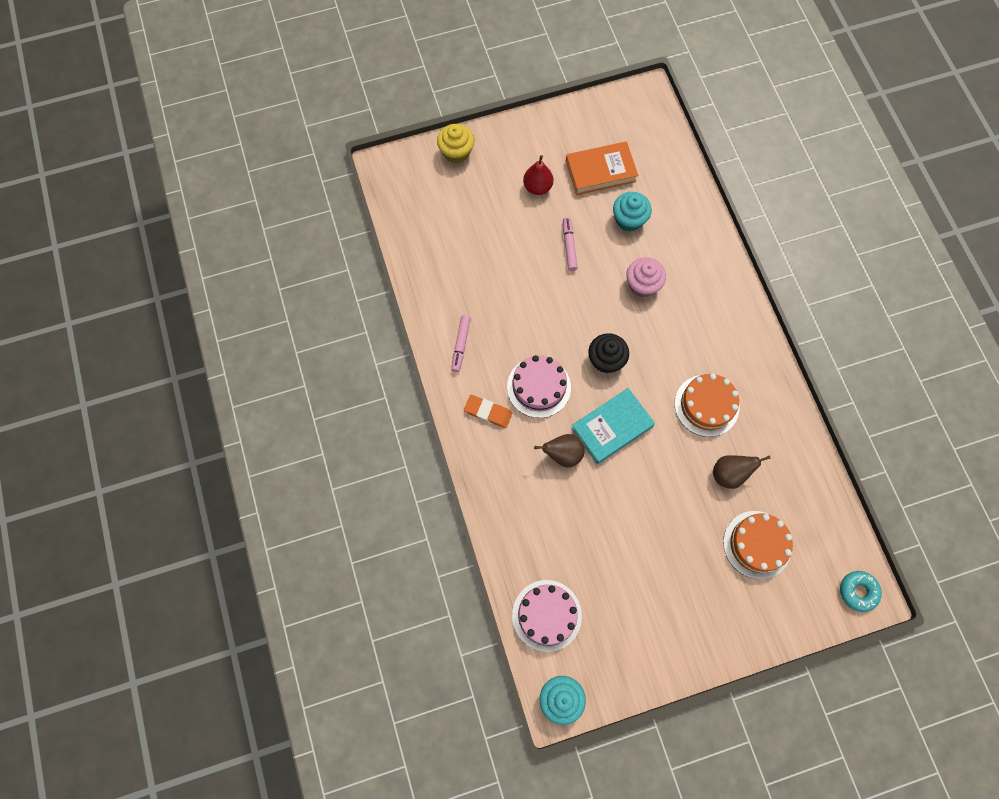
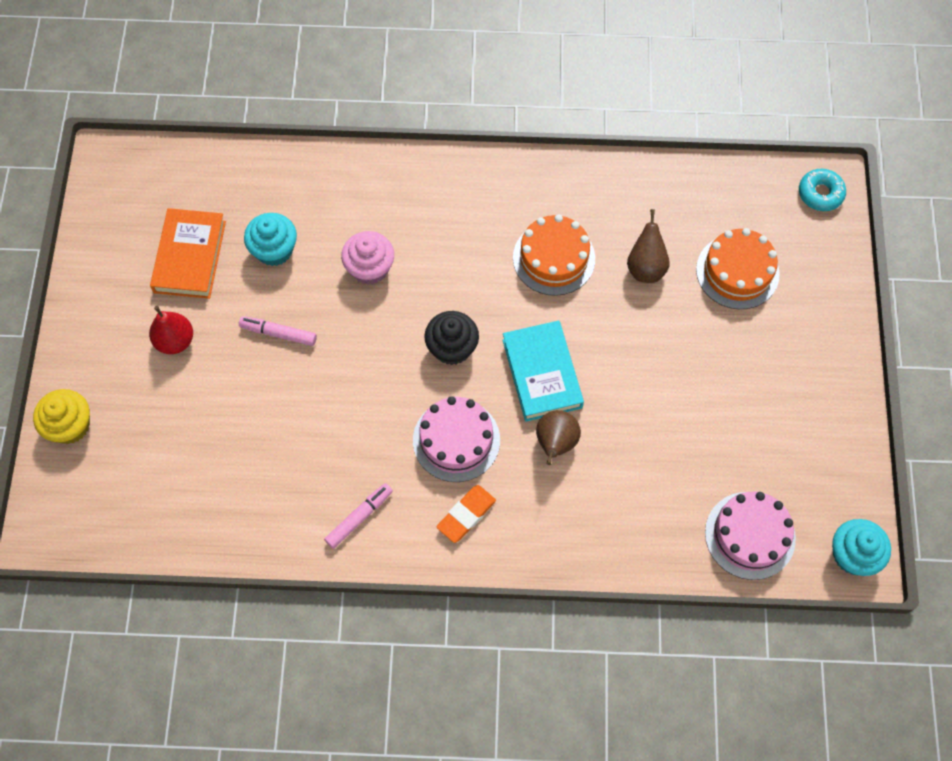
camera: 70 degrees left, 5 degrees down
pink marker [451,315,471,372] -> pink marker turned 75 degrees counterclockwise [324,483,393,549]

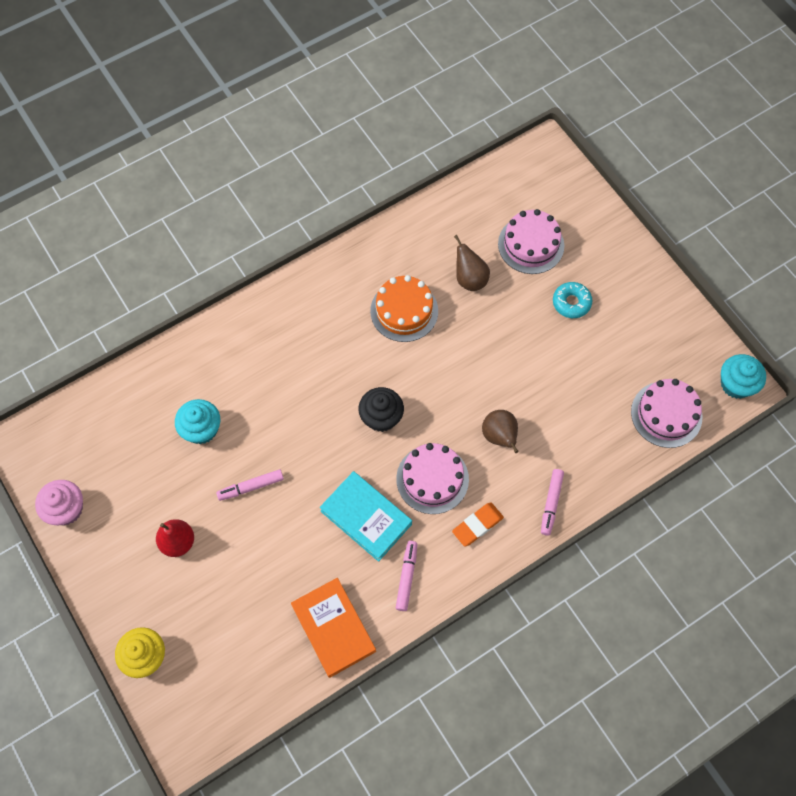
camera: 35 degrees left, 0 degrees up
orange book [150,208,226,299] -> orange book moved to [291,578,376,678]
pink cupcake [341,231,394,285] -> pink cupcake moved to [35,480,83,525]
orange eraser [437,485,496,543] -> orange eraser turned 45 degrees clockwise [452,502,504,547]
turquoise book [502,321,584,422] -> turquoise book moved to [320,471,412,562]
orange cake [696,228,780,309] -> pink cake [498,209,564,274]
turquoise donut [799,169,846,211] -> turquoise donut moved to [553,282,592,318]
none -> pink marker [541,469,564,536]

